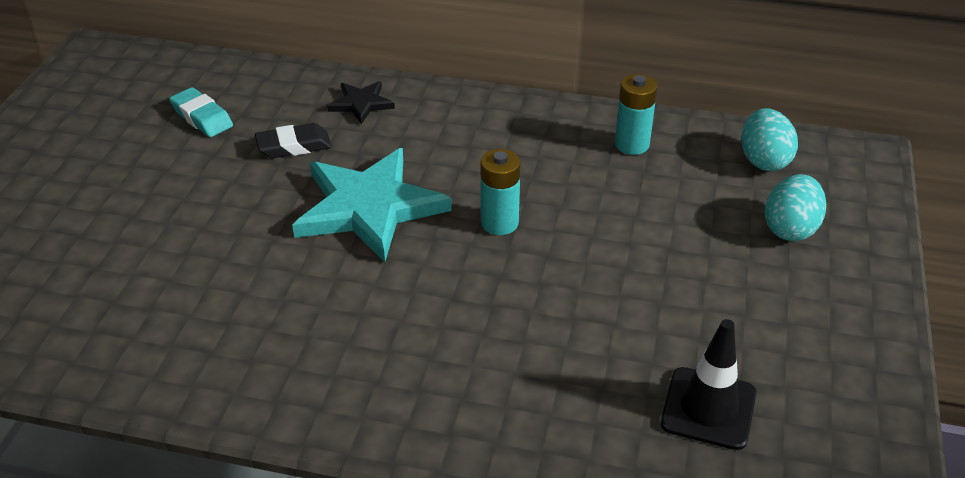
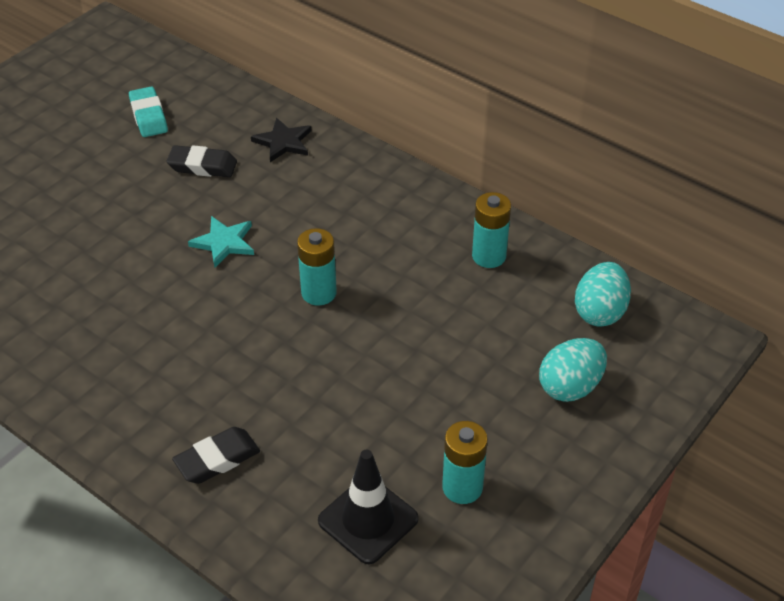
camera: 25 degrees right, 5 degrees up
turquoise star [292,148,452,262] -> turquoise star [188,216,254,268], size x0.48
none -> black eraser [172,427,260,484]
none -> turquoise battery [442,421,488,504]

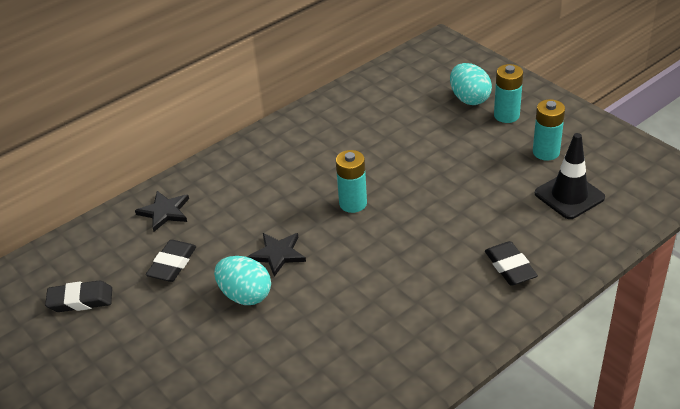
camera: 75 degrees left, 5 degrees down
turquoise eraser [129,86,168,137] -> black eraser [45,281,112,312]
turquoise star [188,216,254,268] -> black star [247,233,306,277]
turquoise battery [472,192,511,268] -> turquoise battery moved to [494,64,523,123]
turquoise egg [575,262,631,326] -> turquoise egg moved to [214,256,271,305]

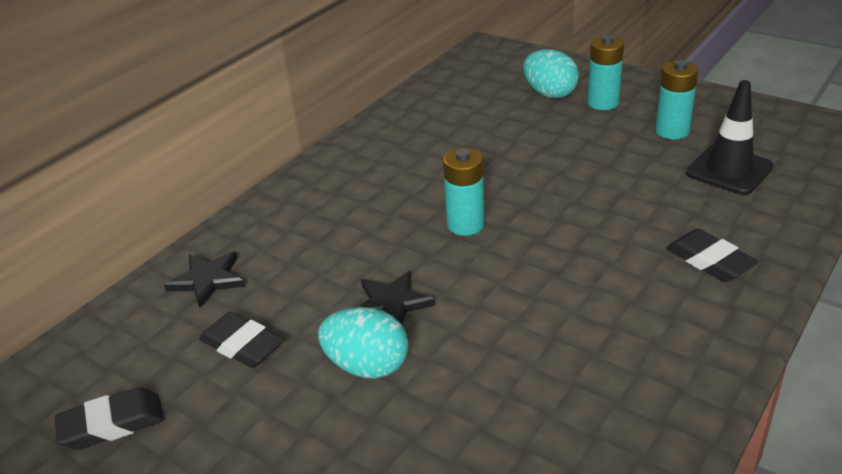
camera: 15 degrees left, 5 degrees down
black eraser [146,240,196,282] -> black eraser turned 60 degrees counterclockwise [199,312,284,368]

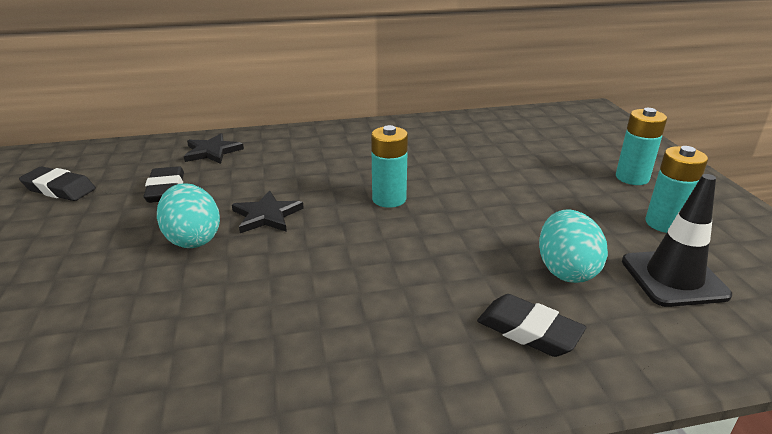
camera: 40 degrees right, 5 degrees down
turquoise egg [523,49,579,98] -> turquoise egg moved to [539,209,608,283]
black eraser [667,229,759,282] -> black eraser turned 60 degrees counterclockwise [477,294,586,357]

